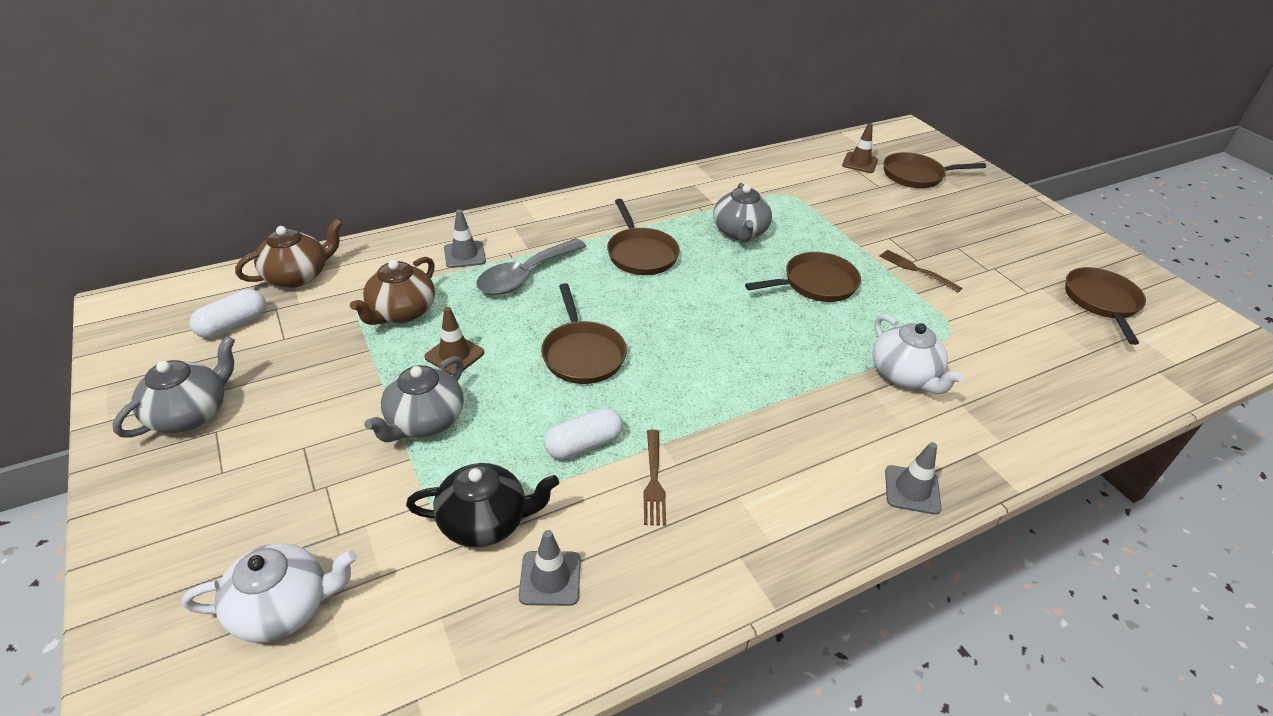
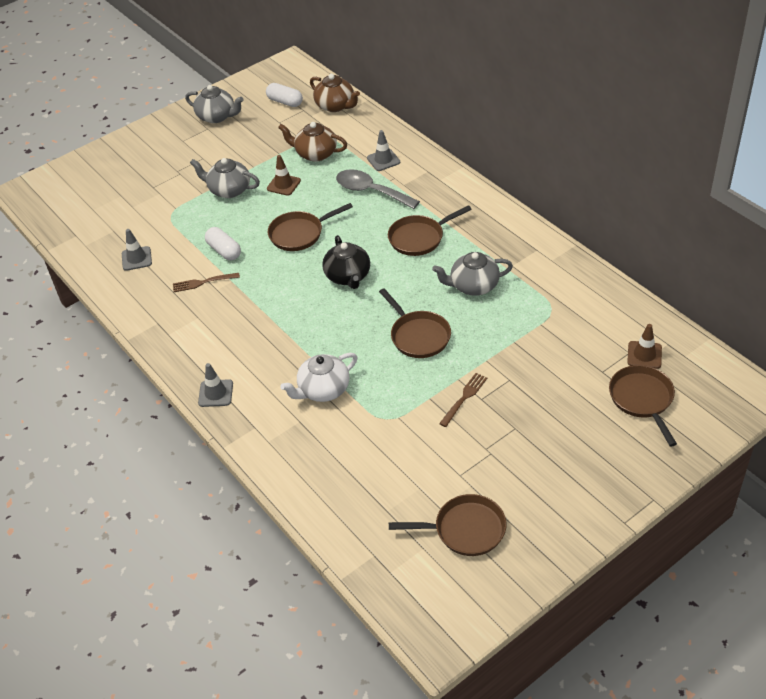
camera: 85 degrees right, 5 degrees up
white teapot [182,543,357,643] -> none
black teapot [406,463,559,547] -> black teapot moved to [322,235,370,289]

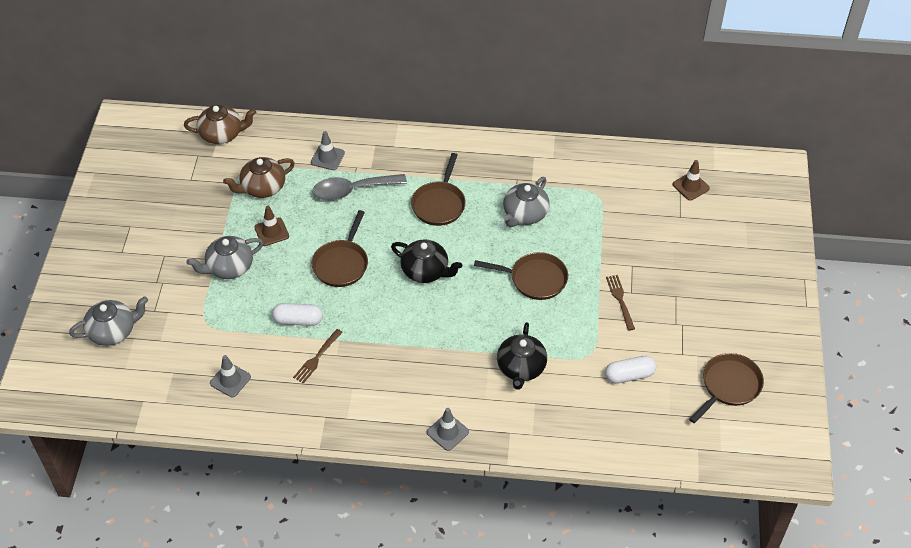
camera: 50 degrees left, 5 degrees up
grey teapot [185,85,243,123] -> grey teapot moved to [69,296,148,346]
white capsule [266,83,303,107] -> white capsule moved to [605,356,656,384]
white teapot [280,353,357,402] -> black teapot [497,322,547,390]
brown pan [609,365,677,447] -> none

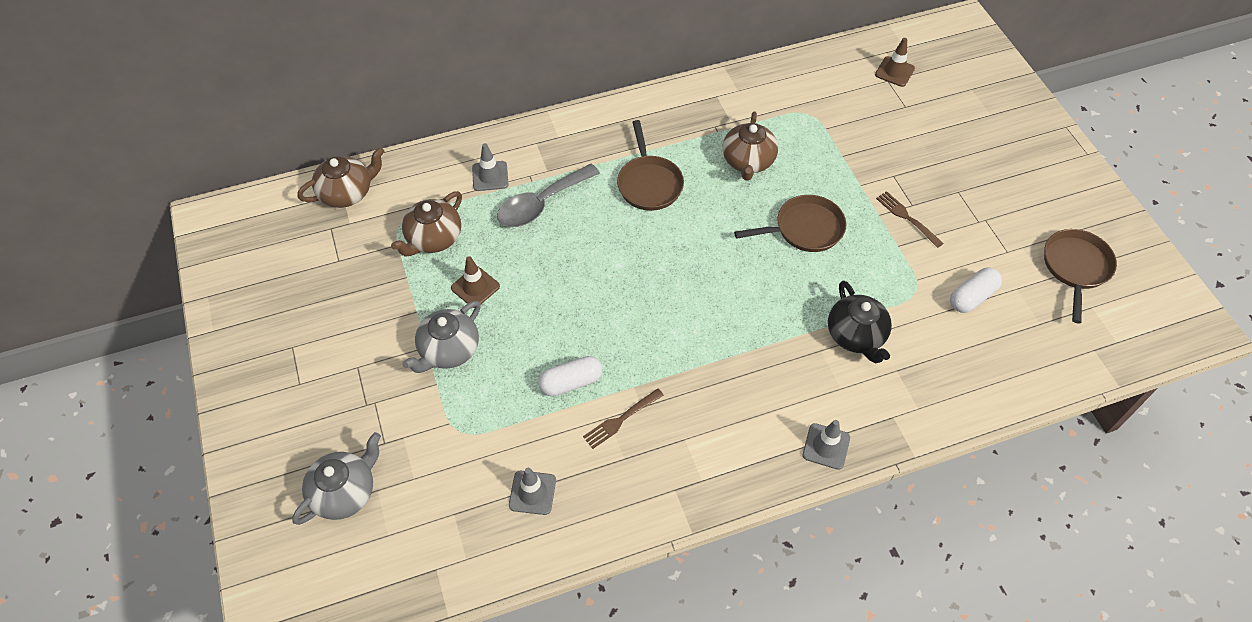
camera: 25 degrees left, 5 degrees up
brown fork [293,329,343,384] -> brown fork turned 45 degrees clockwise [583,389,664,449]
brown pan [312,210,368,287] -> none
black teapot [391,239,462,283] -> none
grey teapot [503,177,550,227] -> brown teapot [722,111,778,181]

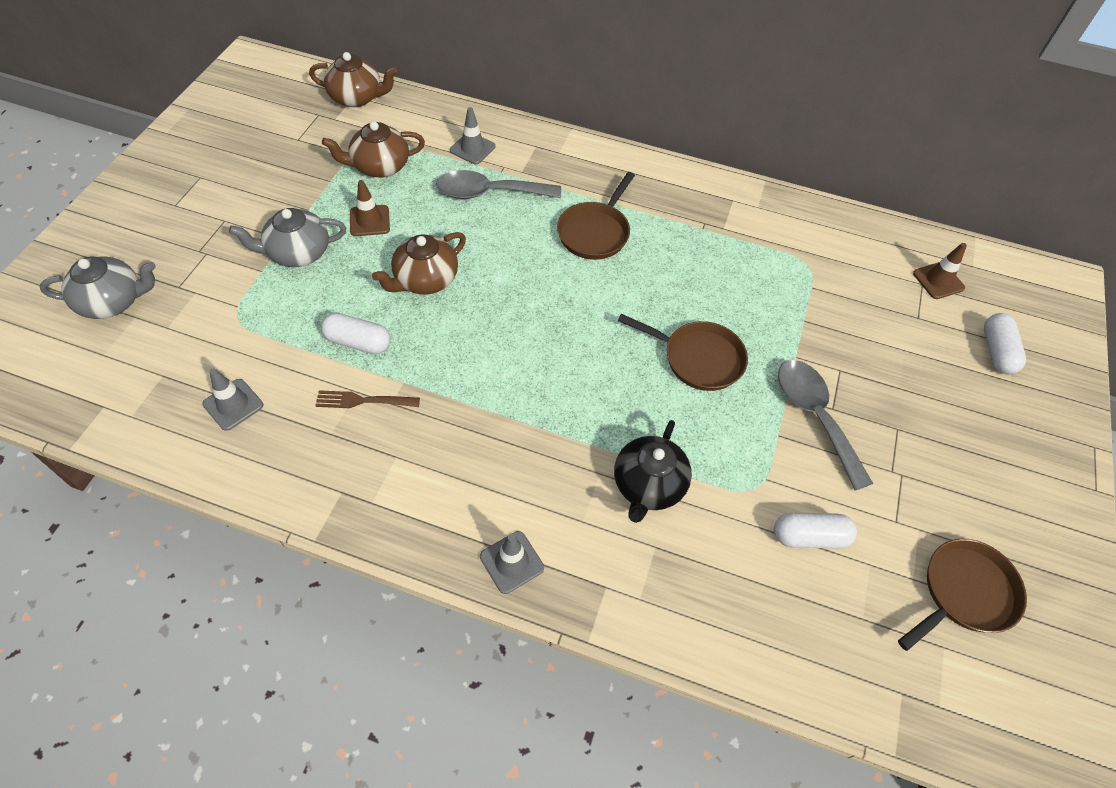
camera: 35 degrees right, 0 degrees up
brown teapot [722,111,778,181] -> brown teapot moved to [372,232,466,295]
brown fork [876,191,944,248] -> grey spoon [778,360,873,491]
none -> white capsule [984,313,1026,374]

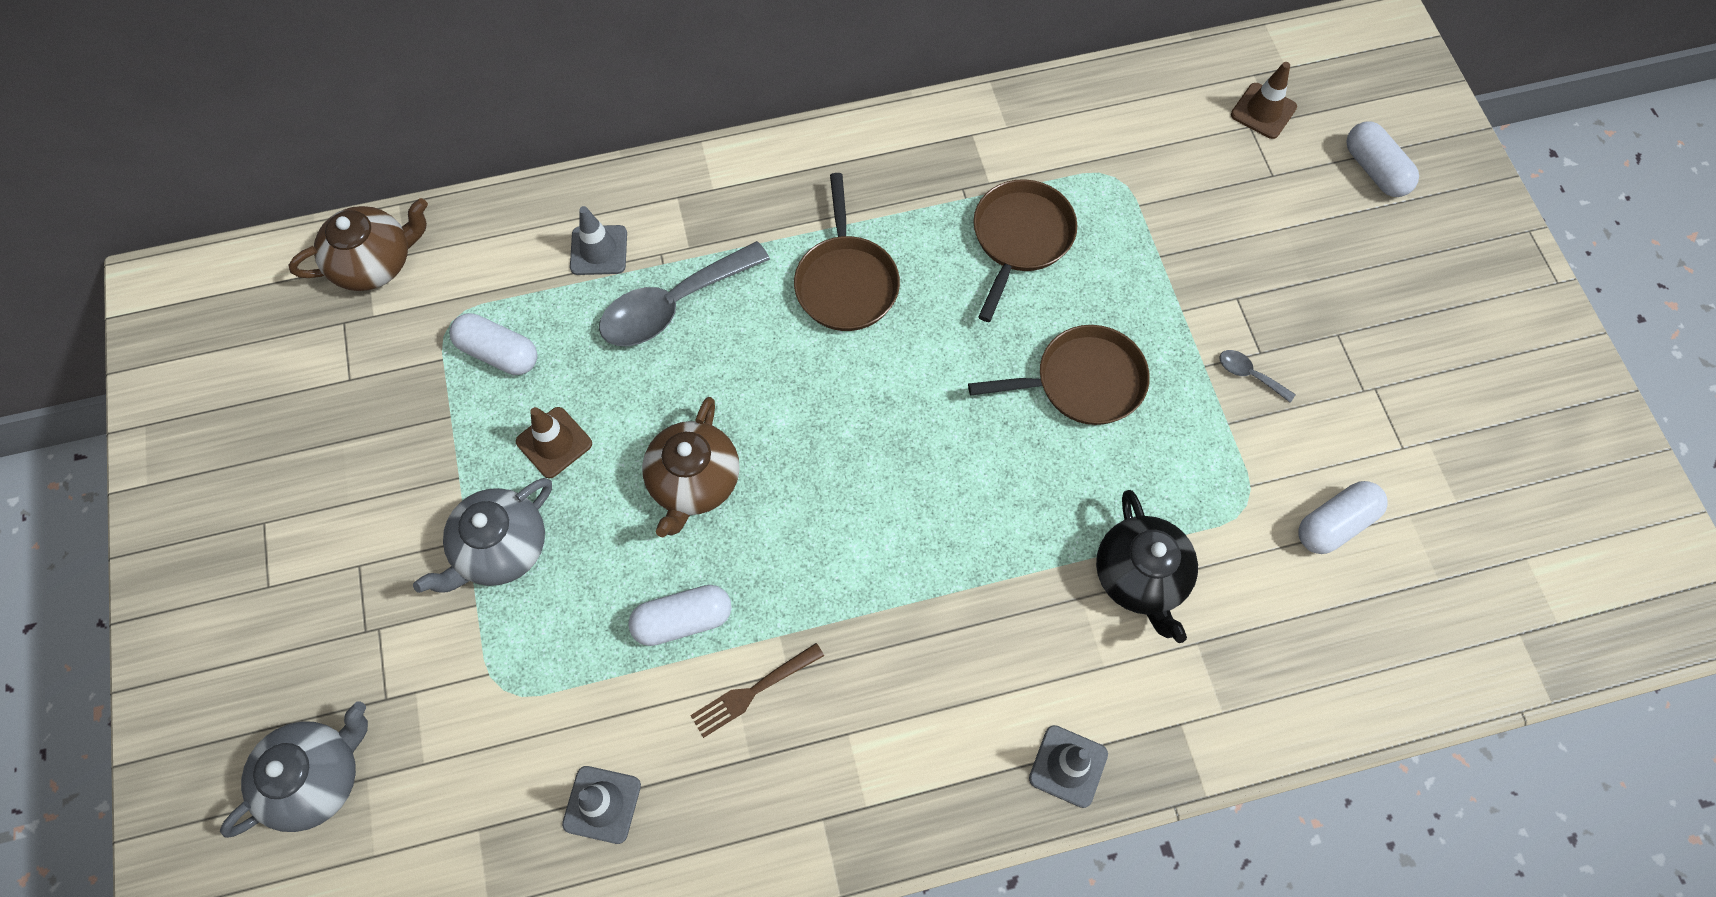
camera: 30 degrees left, 10 degrees up
brown teapot [322,121,425,178] -> white capsule [449,313,537,375]
grey spoon [778,360,873,491] -> grey spoon [1219,350,1296,403], size x0.43
brown pan [898,539,1027,651] -> brown pan moved to [973,179,1077,322]

